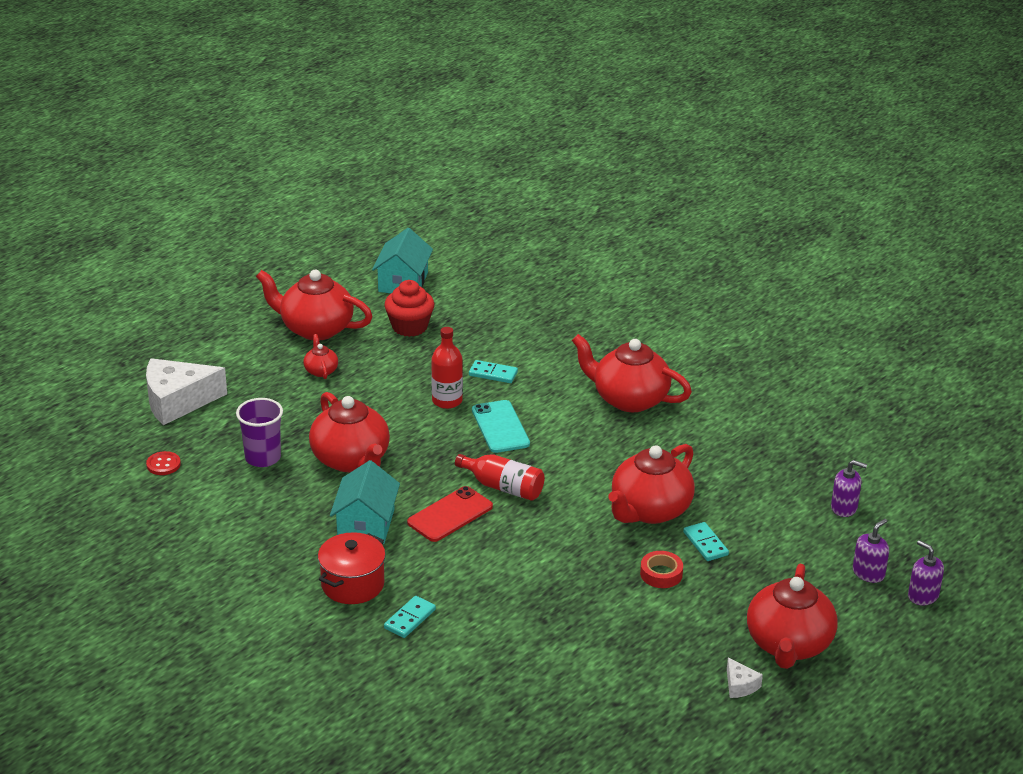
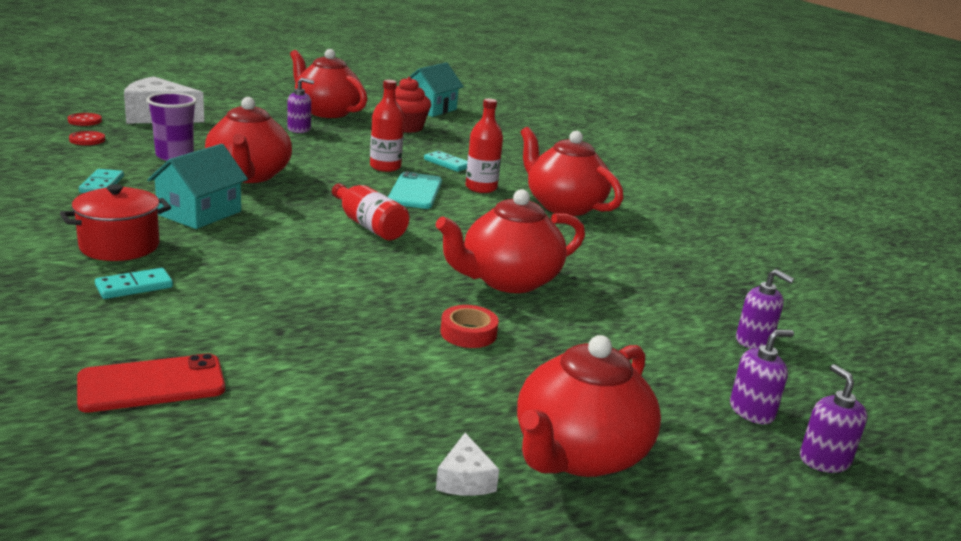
camera: 20 degrees right, 10 degrees down
red teapot [303,334,338,379] -> purple soap dispenser [287,78,314,133]
red phone [407,486,493,542] -> red phone moved to [77,353,225,413]
turquoise domino [683,522,729,561] -> turquoise domino moved to [79,169,124,193]
none -> red button [68,113,102,126]
none -> red bottle [466,98,503,193]

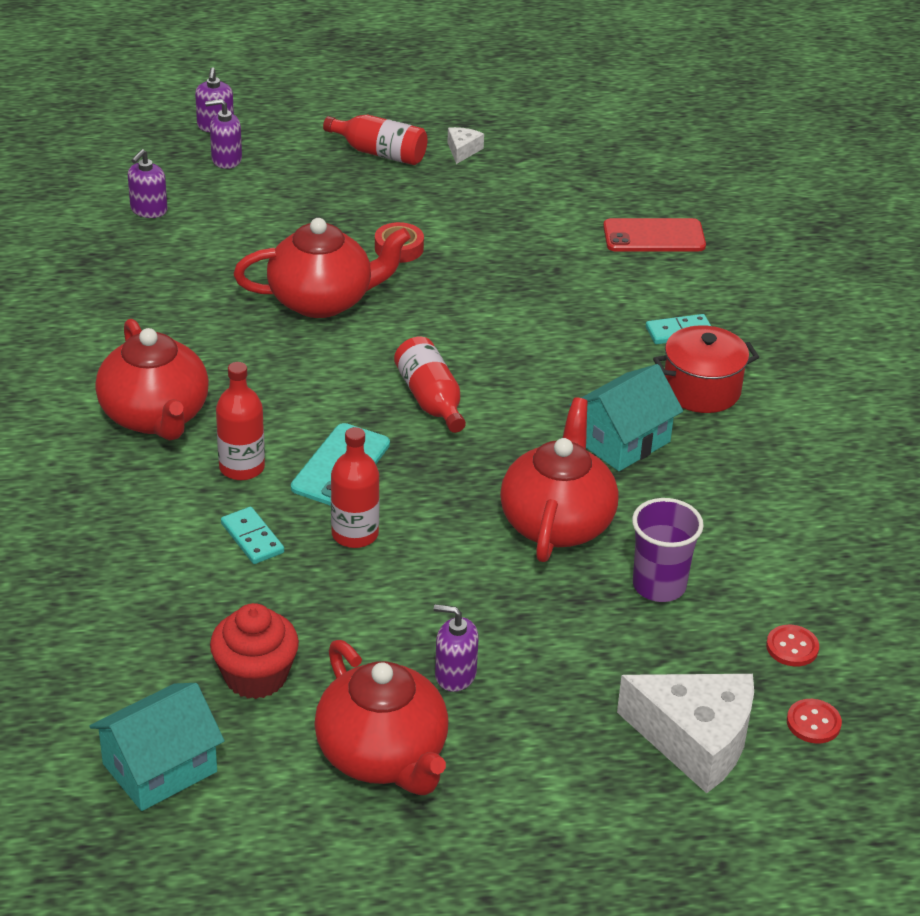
camera: 160 degrees left, 15 degrees up
turquoise domino [79,169,124,193] -> none
red teapot [517,335,661,477] -> red bottle [323,115,428,165]
purple soap dispenser [736,269,794,349] -> purple soap dispenser turned 120 degrees counterclockwise [128,149,168,218]

